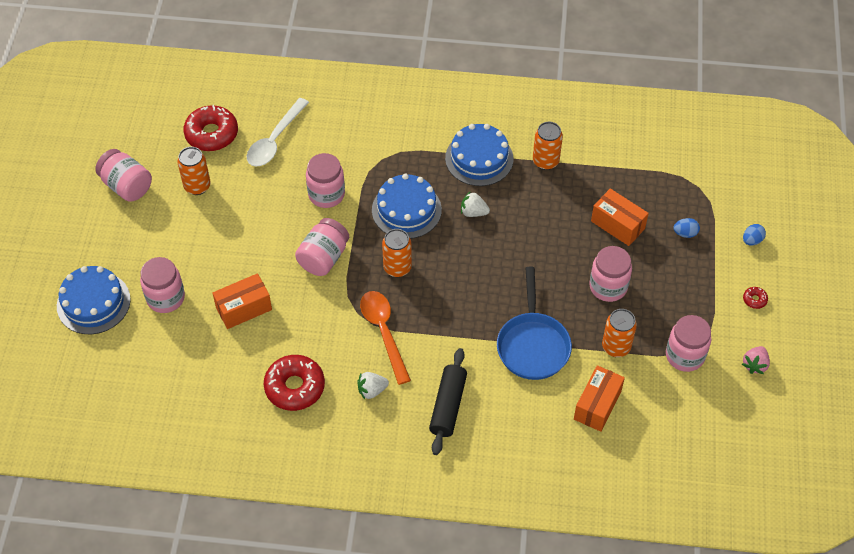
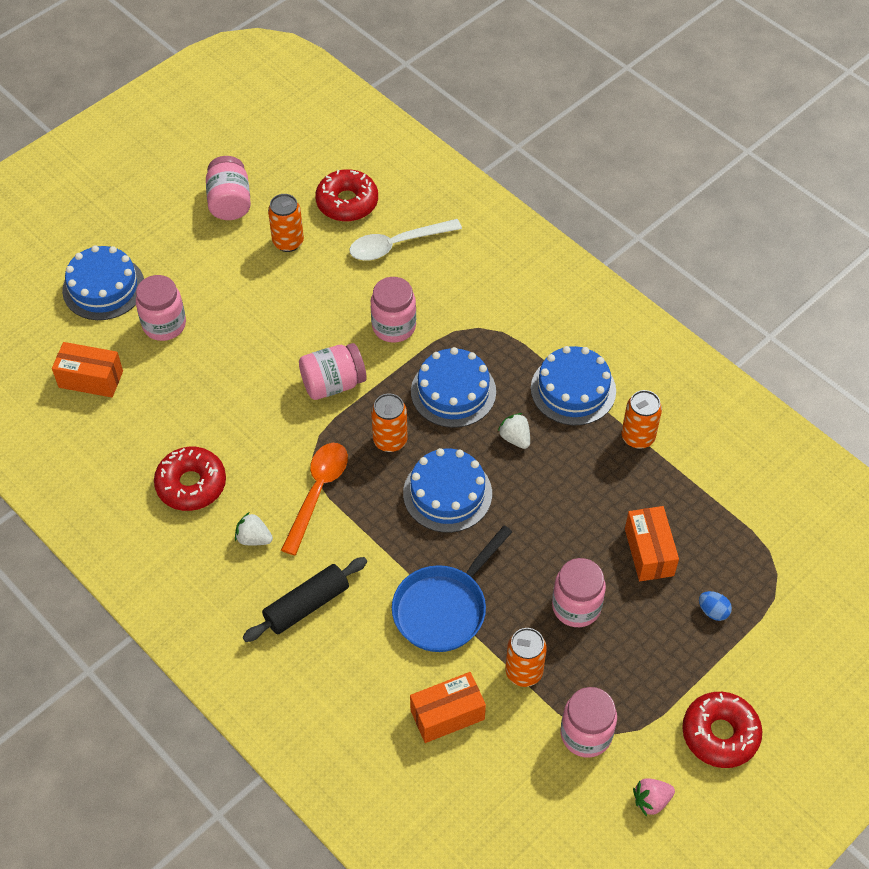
camera: 40 degrees right, 0 degrees up
orange box [213,273,272,329] -> orange box moved to [52,342,123,397]
blue egg [743,224,766,245] -> none
red donut [743,287,768,309] -> red donut [682,692,762,768], size x2.38
none -> blue cake [403,448,492,533]

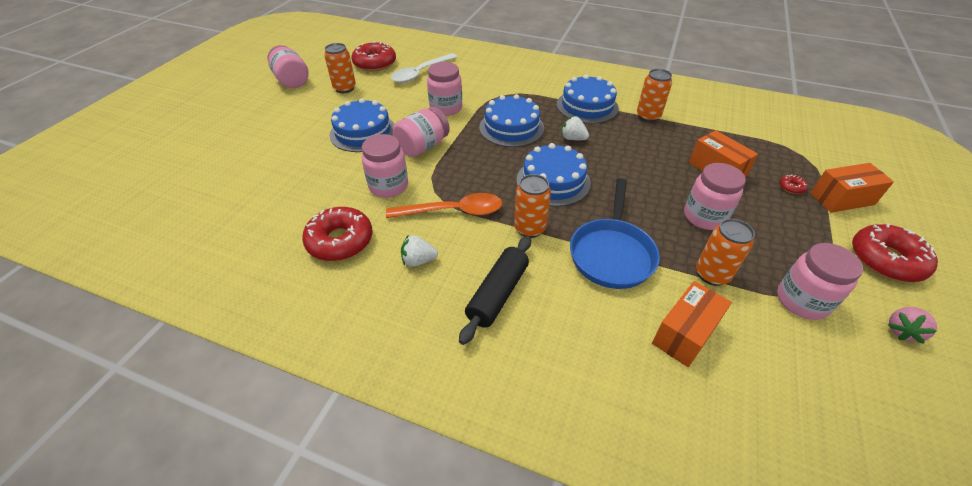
camera: 25 degrees left, 10 degrees down
orange box [52,342,123,397] -> orange box moved to [810,163,894,213]
blue cake [62,245,144,320] -> blue cake moved to [329,98,394,152]
pink jar [136,275,186,341] -> pink jar moved to [362,134,408,198]
orange spoon [281,443,348,555] -> orange spoon turned 90 degrees clockwise [386,193,502,218]
orange can [371,394,407,452] -> orange can moved to [514,174,551,238]
blue egg [699,591,732,621] -> red donut [780,174,808,194]

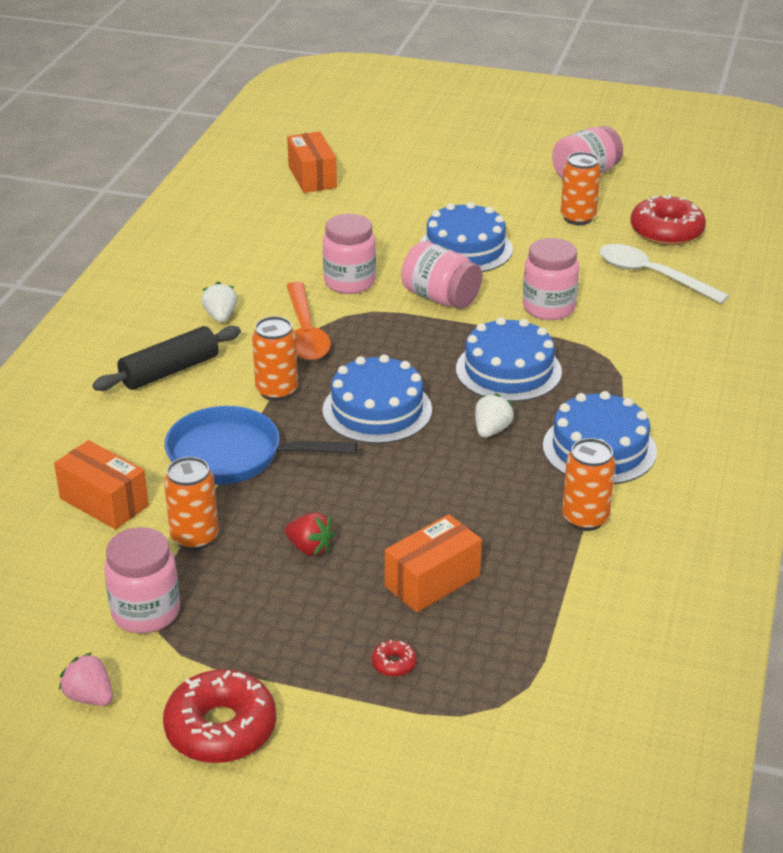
camera: 85 degrees right, 10 degrees down
red donut [302,207,373,261] -> none
black rolling pin [459,236,531,345] -> black rolling pin turned 60 degrees counterclockwise [92,326,241,391]
pink jar [684,163,746,230] -> red strawberry [285,512,335,556]
orange box [810,163,894,213] -> orange box moved to [287,132,337,193]

